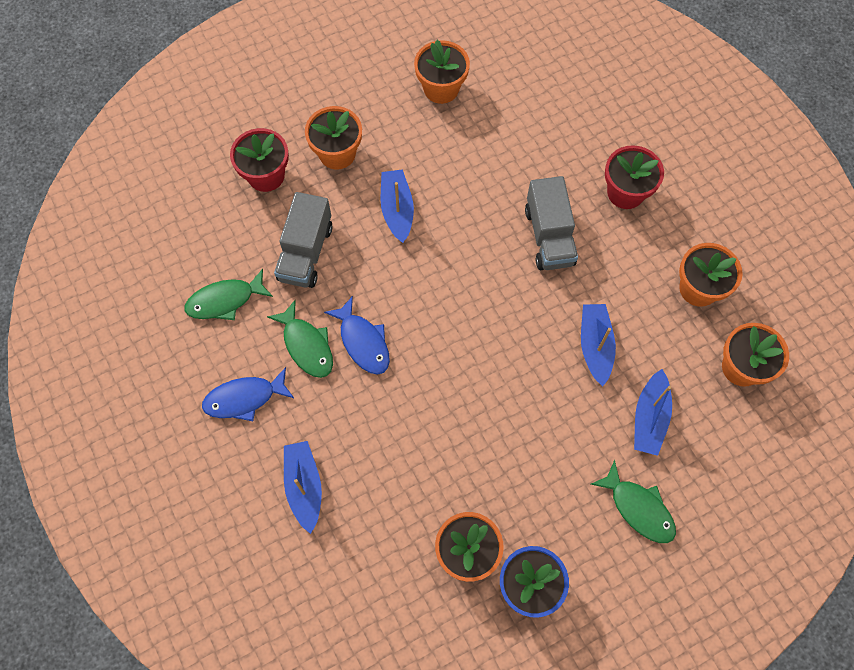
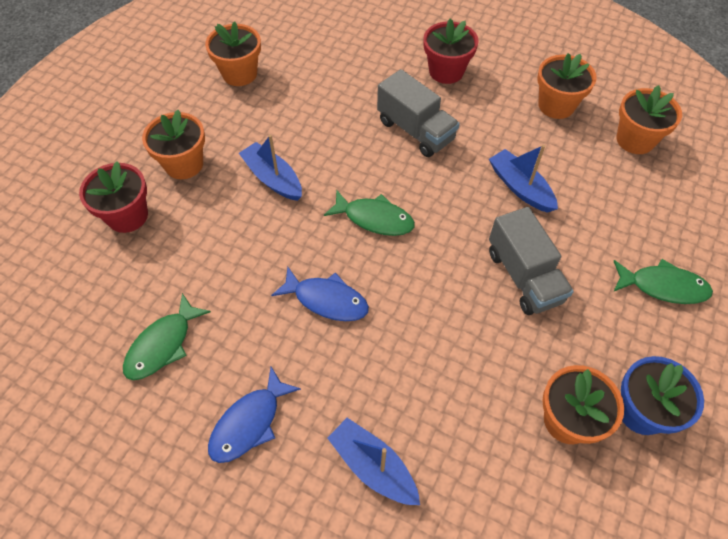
camera: 35 degrees left, 10 degrees down
green fish [267,300,333,378] -> green fish moved to [324,189,415,236]
grey truck [274,192,333,288] -> grey truck moved to [489,207,574,315]
blue boat [634,369,672,456] -> none

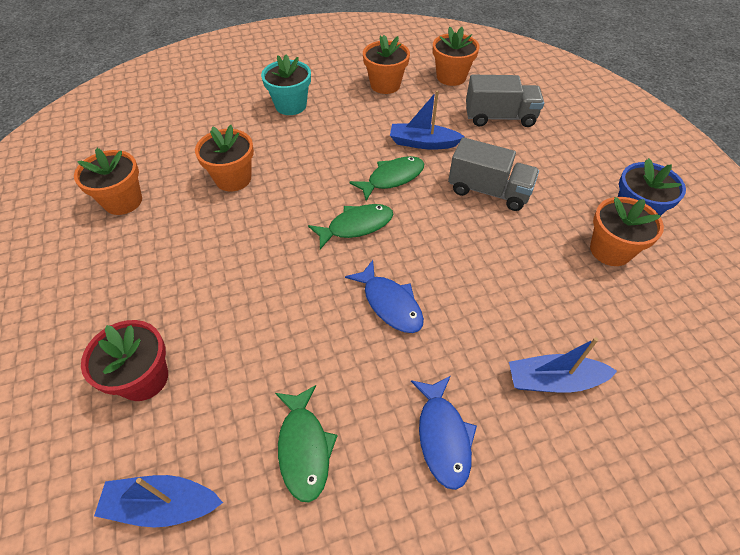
camera: 45 degrees left, 5 degrees down
orange flower pot [142,110,205,179] -> orange flower pot moved to [195,125,254,191]
blue boat [239,135,302,201] -> blue boat moved to [94,475,223,528]
blue fish [271,267,369,321] -> blue fish turned 75 degrees clockwise [345,260,424,333]
grey truck [377,69,460,157] -> grey truck moved to [466,75,544,127]
red flower pot [423,18,478,84] -> turquoise flower pot [261,54,311,115]
green fish [613,259,713,304] -> green fish moved to [349,156,424,201]

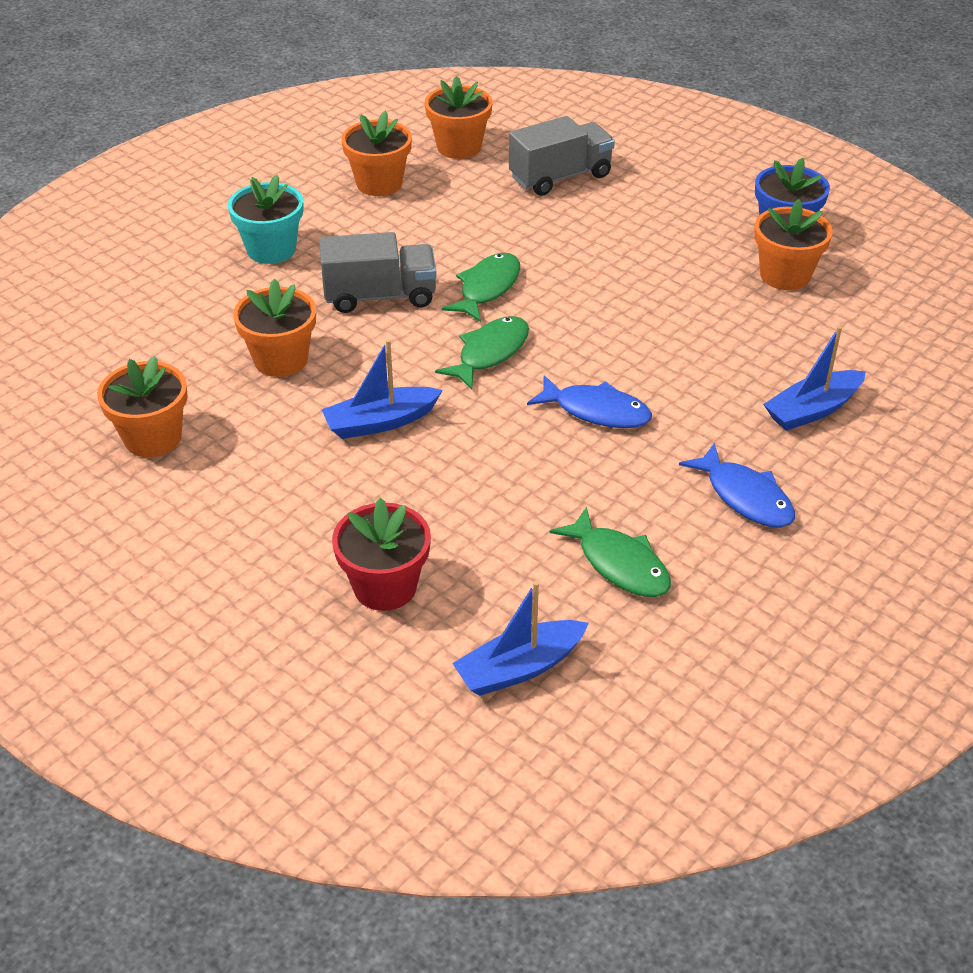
camera: 30 degrees left, 10 degrees down
blue boat [390,90,465,150] -> blue boat moved to [322,339,443,439]
grey truck [448,137,539,211] -> grey truck moved to [319,232,437,313]

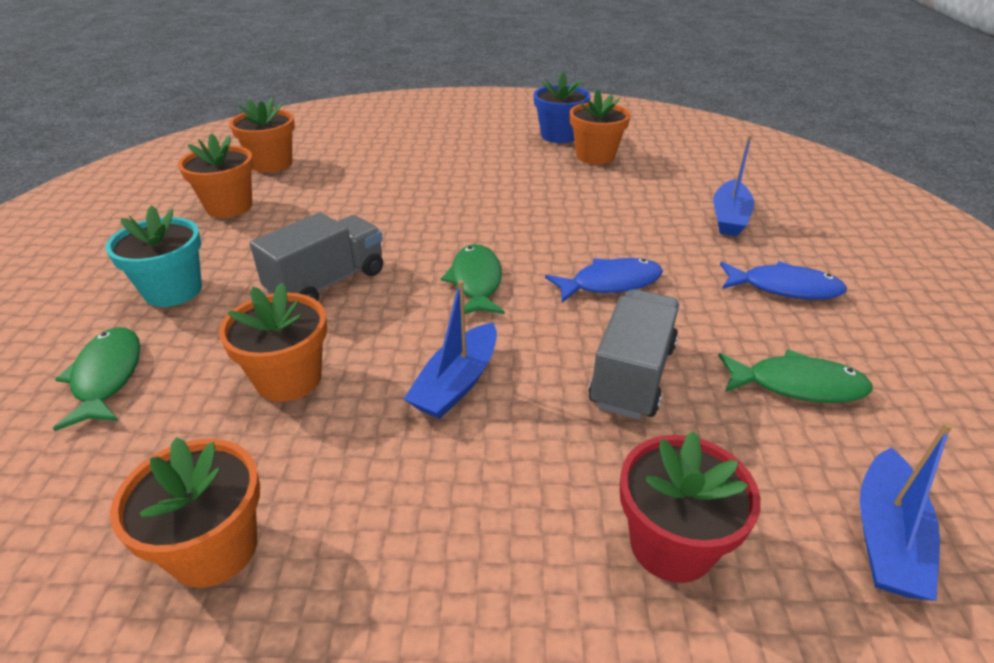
camera: 40 degrees left, 5 degrees down
green fish [442,253,520,322] -> green fish moved to [53,327,140,431]
grey truck [509,116,615,196] -> grey truck moved to [588,289,680,419]

